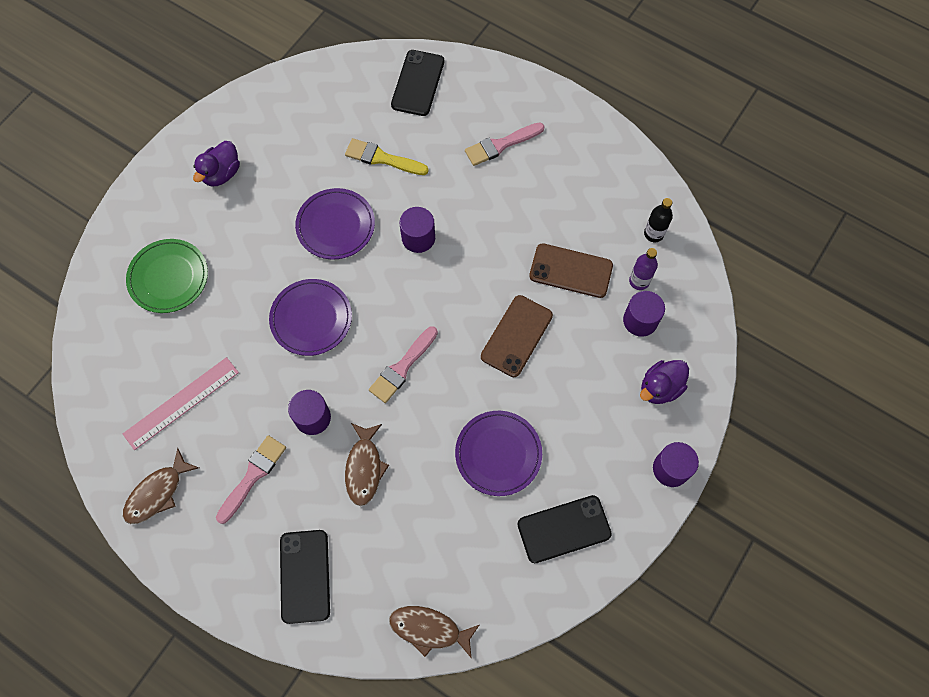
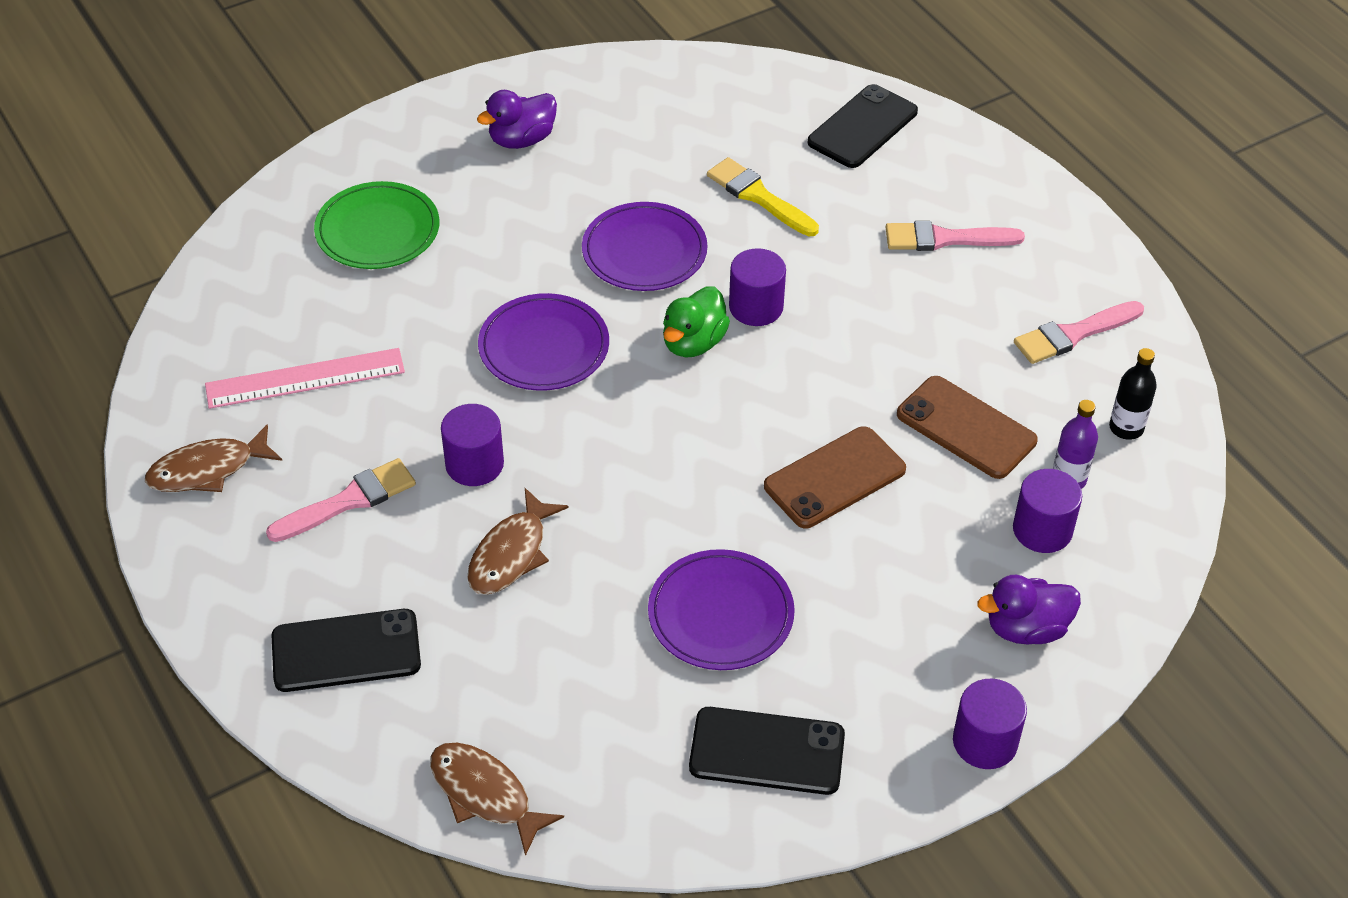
camera: 25 degrees right, 20 degrees down
black phone [280,530,330,624] -> black phone turned 60 degrees clockwise [271,609,421,692]
pink brush [369,326,438,403] -> pink brush moved to [1014,301,1144,364]
none -> green duck [663,286,730,357]

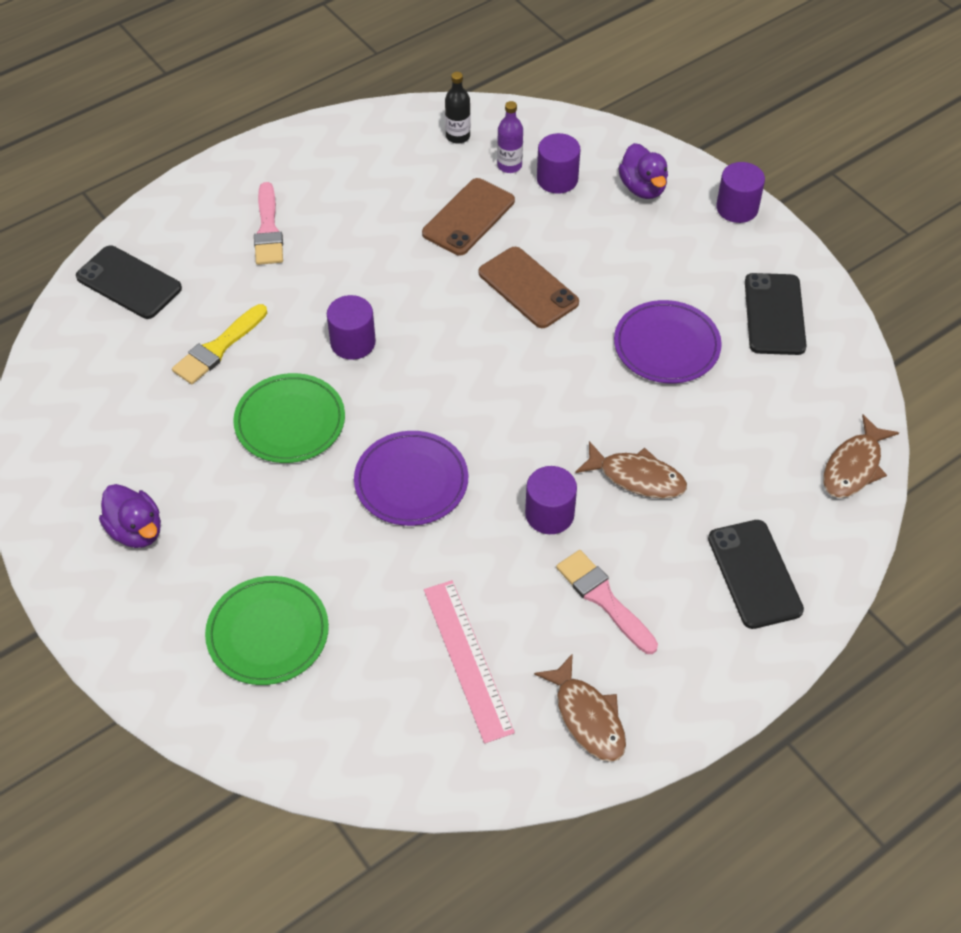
camera: 95 degrees left, 5 degrees up
purple plate [582,202,708,291] -> green plate [233,373,345,463]
green duck [663,286,730,357] -> none
pink brush [1014,301,1144,364] -> none

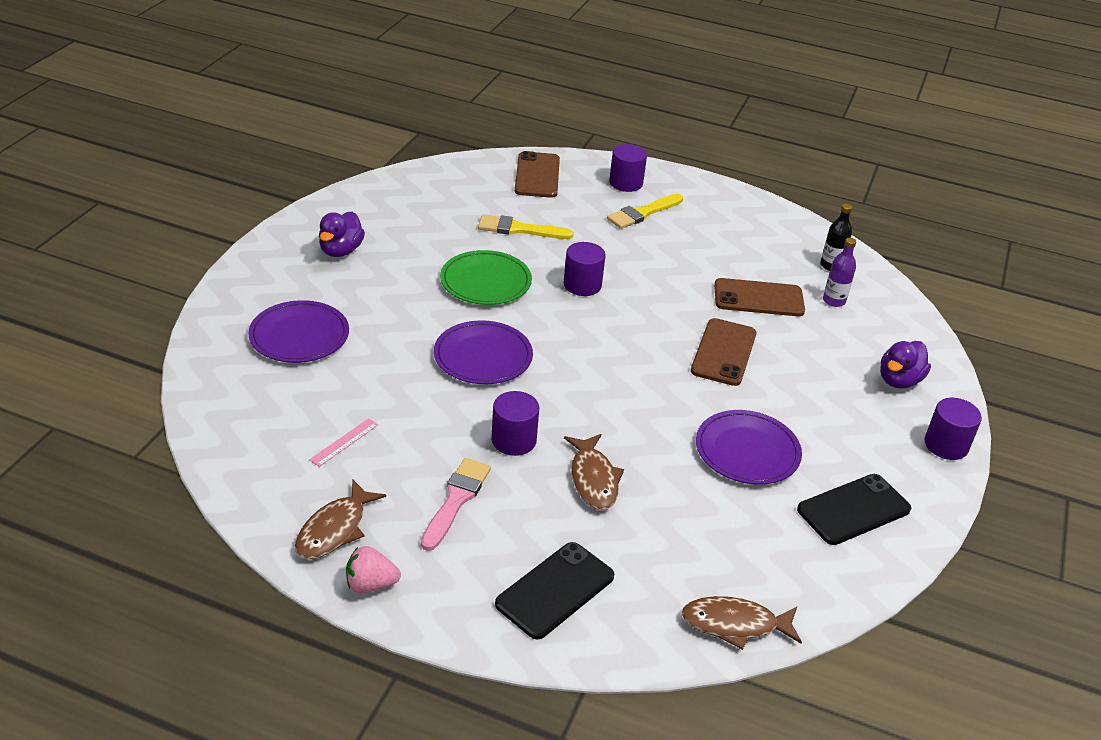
camera: 55 degrees right, 15 degrees down
black phone [76,246,182,319] -> brown phone [515,151,560,198]
green plate [205,576,329,685] -> purple plate [248,300,349,363]
pink brush [254,182,283,265] -> yellow brush [607,194,683,229]
pink ruler [424,580,515,743] -> pink ruler [309,418,378,467], size x0.51
purple cylinder [537,133,581,194] -> purple cylinder moved to [609,144,647,192]
none -> pink strawberry [346,546,401,593]

